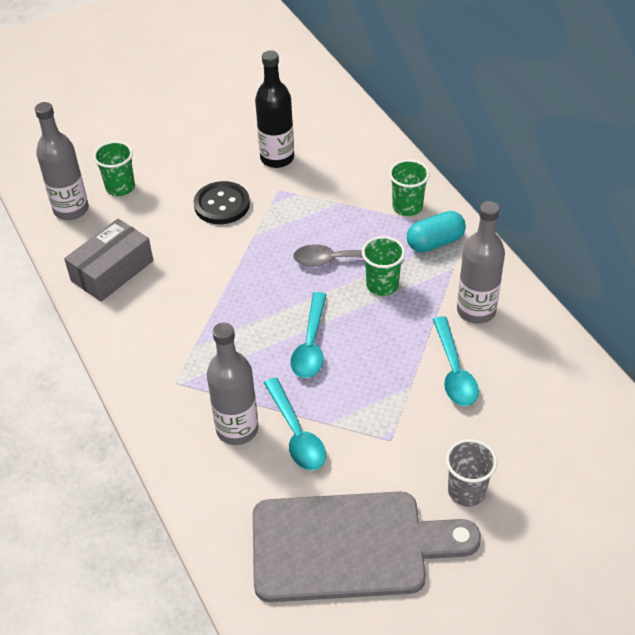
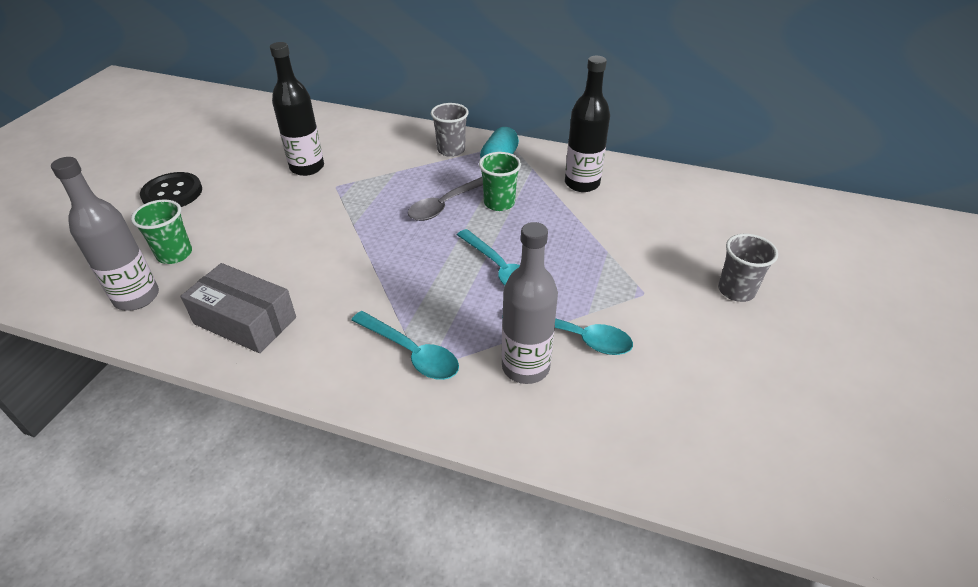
camera: 45 degrees left, 5 degrees down
grey box [64,219,153,302] -> grey box turned 60 degrees counterclockwise [181,263,296,353]
black button [194,181,250,224] -> black button moved to [140,172,202,207]
grey cutting board [253,491,481,602] -> none
green cup [389,160,430,216] -> grey cup [431,103,469,157]
turquoise spoon [433,316,479,406] -> turquoise spoon moved to [351,311,459,380]
grey bottle [457,201,505,324] -> black bottle [565,56,610,192]

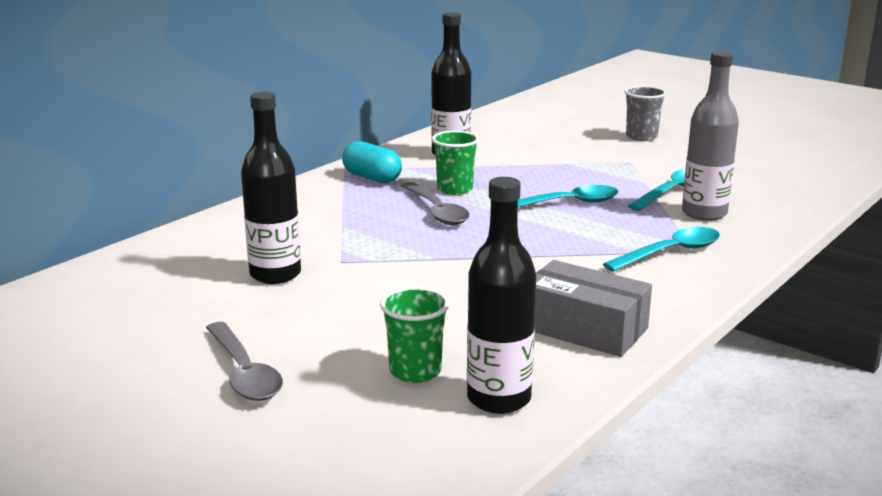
camera: 70 degrees left, 20 degrees down
grey bottle [51,157,159,311] -> black bottle [467,177,536,414]
black button [140,172,202,207] -> grey spoon [206,322,283,401]
grey box [181,263,296,353] -> grey box turned 75 degrees clockwise [534,260,652,357]
grey cup [431,103,469,157] -> none

